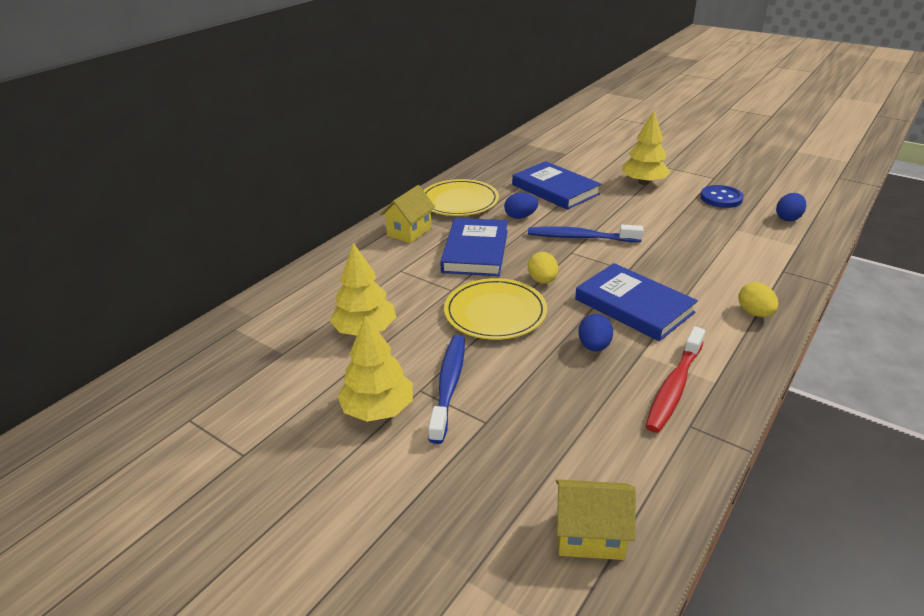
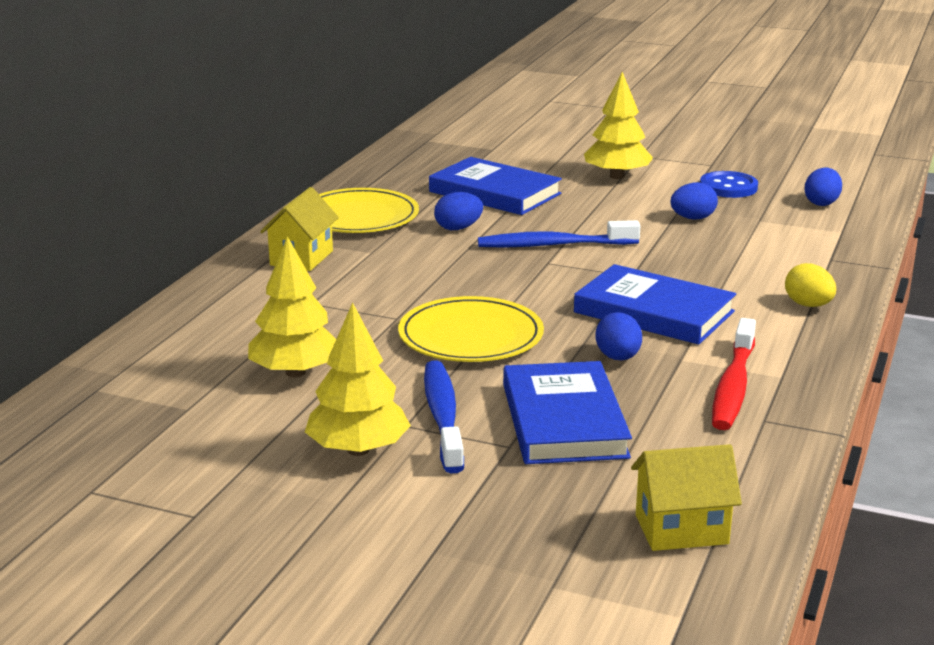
camera: 15 degrees left, 10 degrees down
blue book [440,218,508,276] -> blue book moved to [503,361,632,464]
yellow egg [528,252,558,284] -> none
none -> blue egg [670,182,718,220]

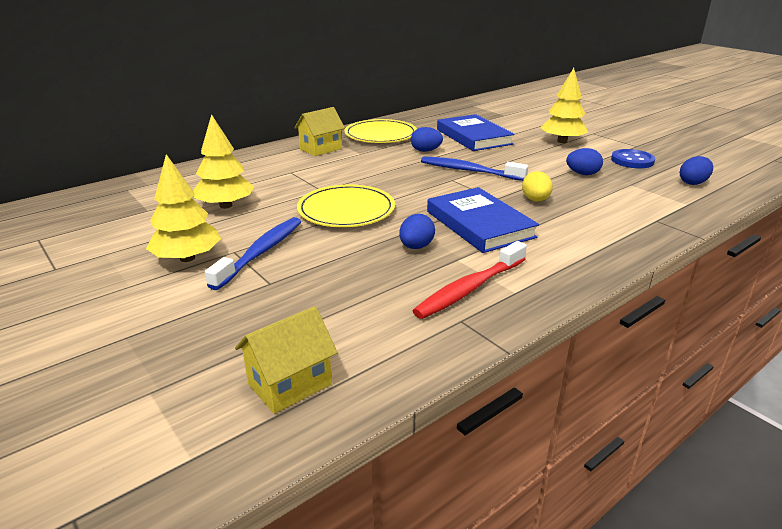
camera: 30 degrees right, 5 degrees up
blue book [503,361,632,464] -> none
yellow house [631,444,742,551] -> yellow house turned 60 degrees counterclockwise [235,306,338,414]
yellow egg [785,263,836,307] -> yellow egg moved to [522,171,553,202]

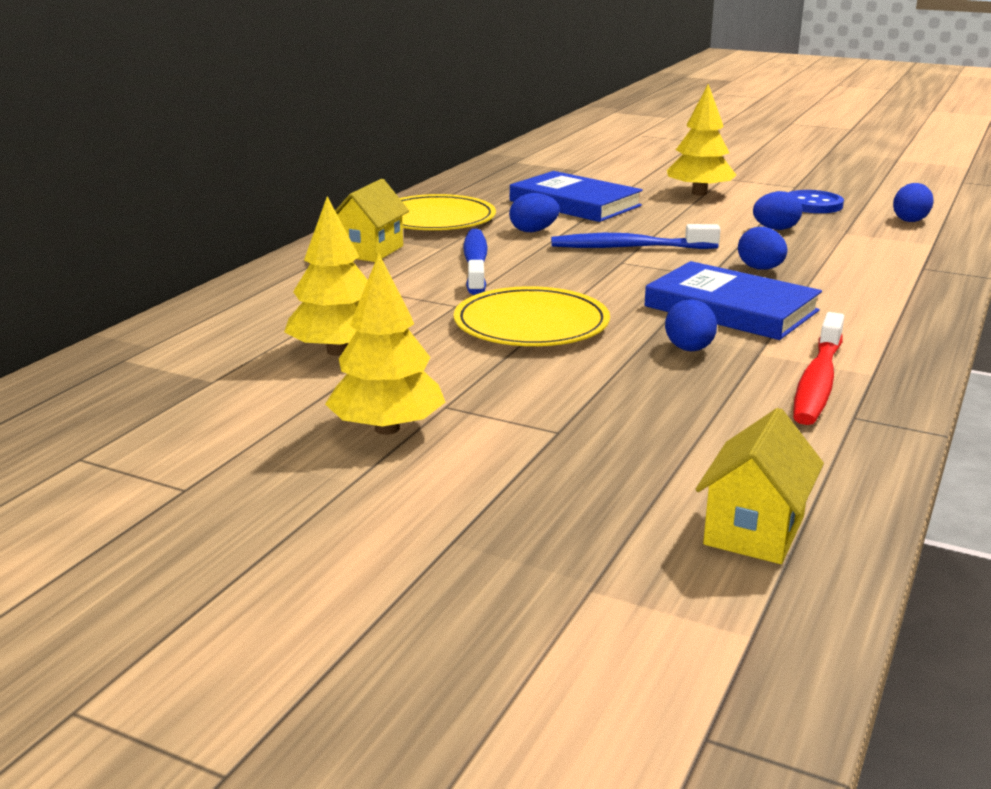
camera: 25 degrees left, 5 degrees down
blue toothbrush [205,217,301,290] -> blue toothbrush moved to [463,229,488,295]
yellow egg [522,171,553,202] -> blue egg [738,227,787,270]

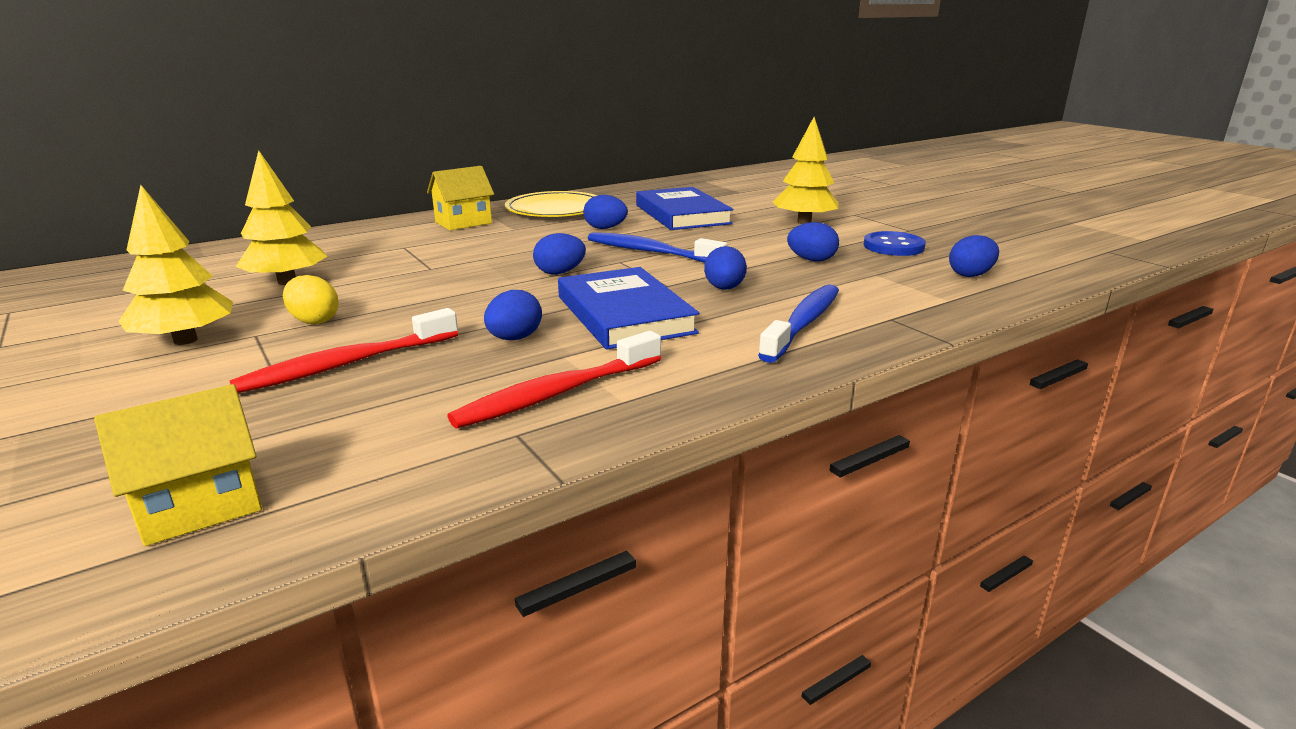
camera: 30 degrees right, 0 degrees up
yellow plate [454,286,610,346] -> none
blue toothbrush [463,229,488,295] -> blue toothbrush moved to [758,284,839,363]
none -> red toothbrush [229,308,458,393]
none -> yellow egg [283,275,339,324]
none -> blue egg [533,233,586,274]

